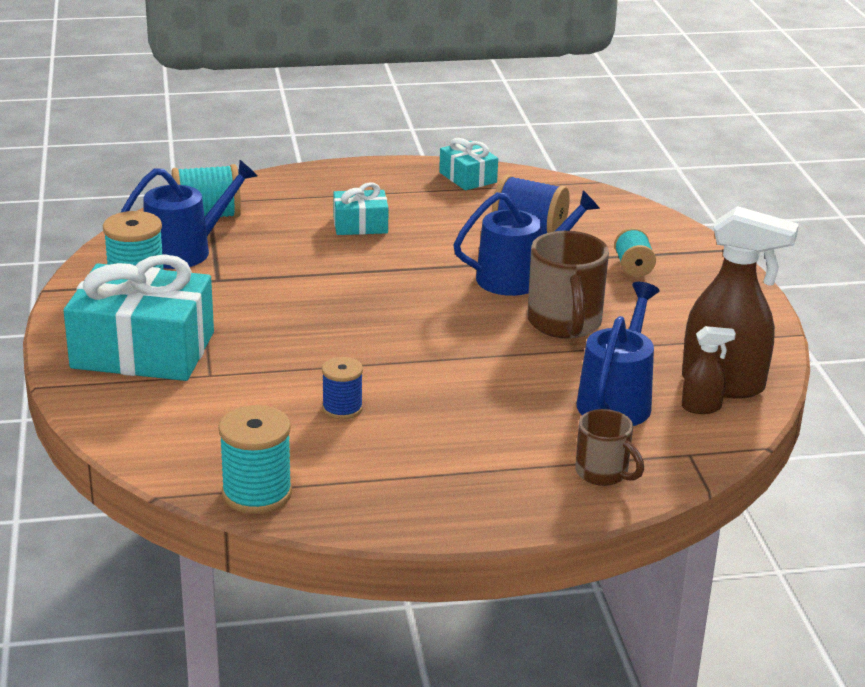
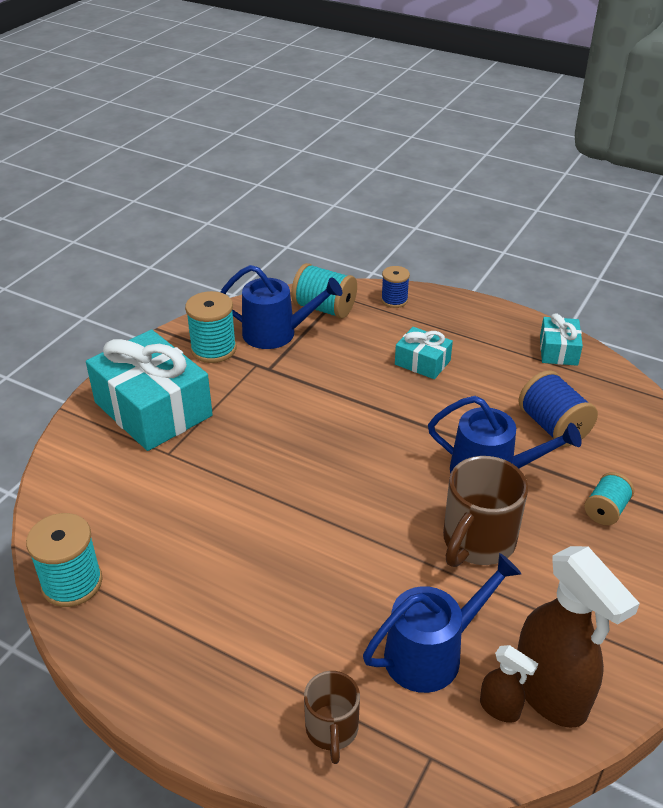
camera: 40 degrees right, 10 degrees up
blue spool [322,357,363,419] -> blue spool moved to [381,266,410,308]

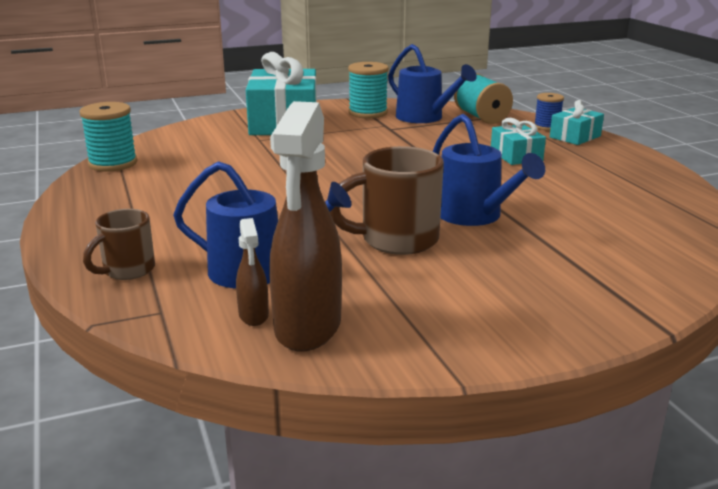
camera: 40 degrees right, 15 degrees down
blue spool [518,370,598,447] -> none
turquoise gift [540,313,583,366] -> turquoise gift moved to [550,100,604,145]
turquoise spool [584,472,634,525] -> none

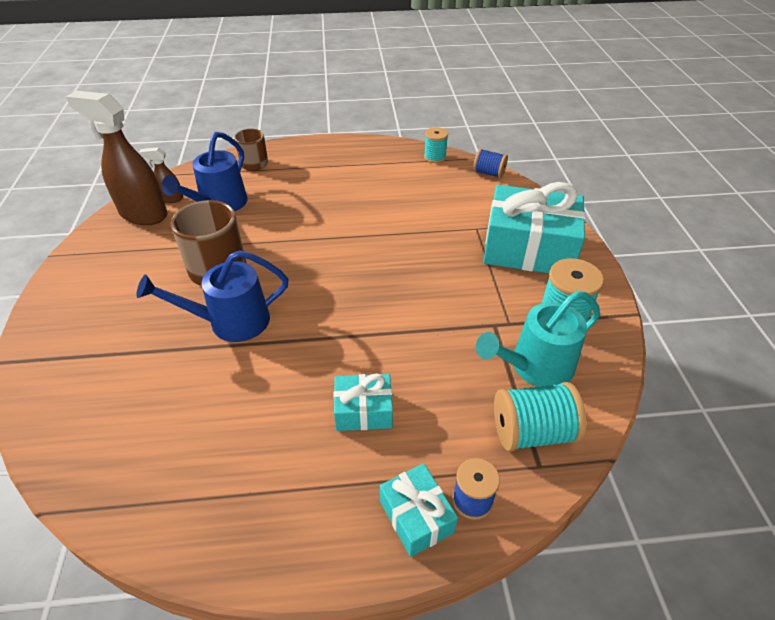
camera: 105 degrees right, 20 degrees up
turquoise spool [79,102,137,172] -> turquoise spool [424,127,448,163], size x0.63
blue watering can [388,44,477,123] -> turquoise watering can [476,291,600,387]
none -> blue spool [473,149,508,178]

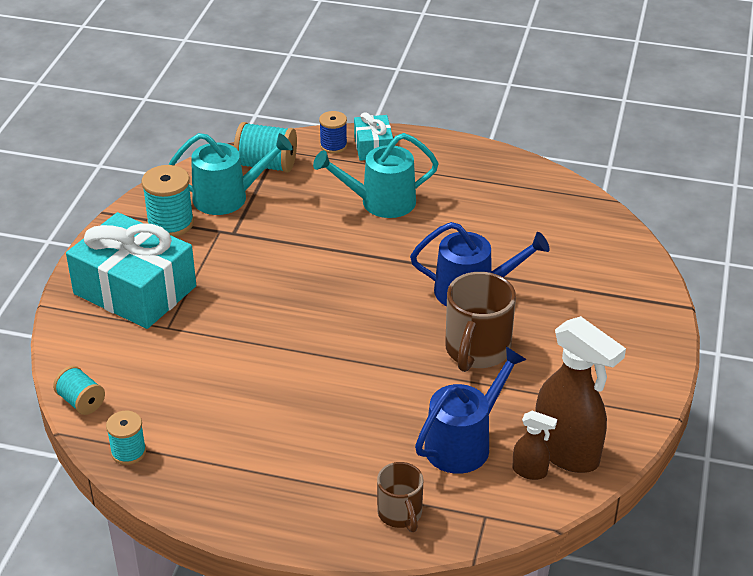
camera: 160 degrees left, 5 degrees down
turquoise gift [334,373,393,431] -> turquoise watering can [313,133,439,218]
blue spool [473,149,508,178] -> turquoise spool [53,366,105,415]

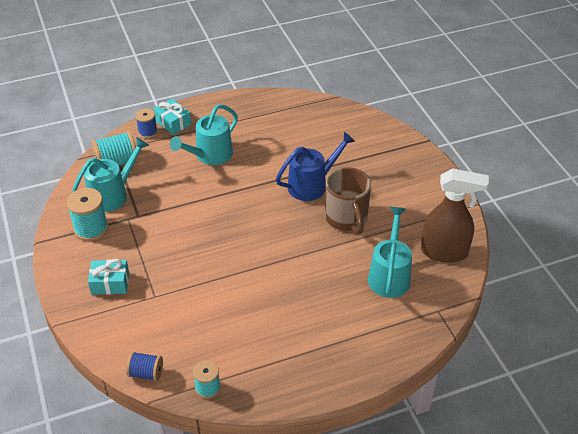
camera: 35 degrees left, 5 degrees up
turquoise spool [53,366,105,415] -> blue spool [126,352,163,381]
turquoise gift [66,212,196,329] -> turquoise gift [88,259,129,295], size x0.49
brown mug [377,462,423,532] -> none
blue watering can [415,347,527,474] -> turquoise watering can [368,207,412,298]
brown spray bottle [512,411,557,480] -> none

